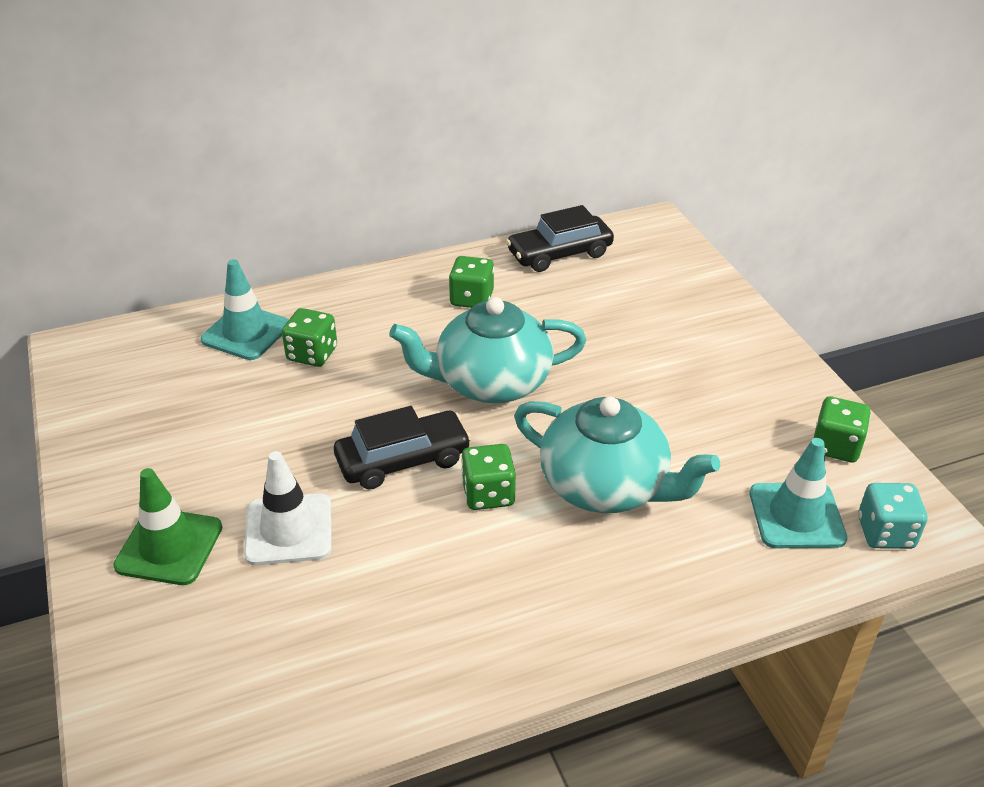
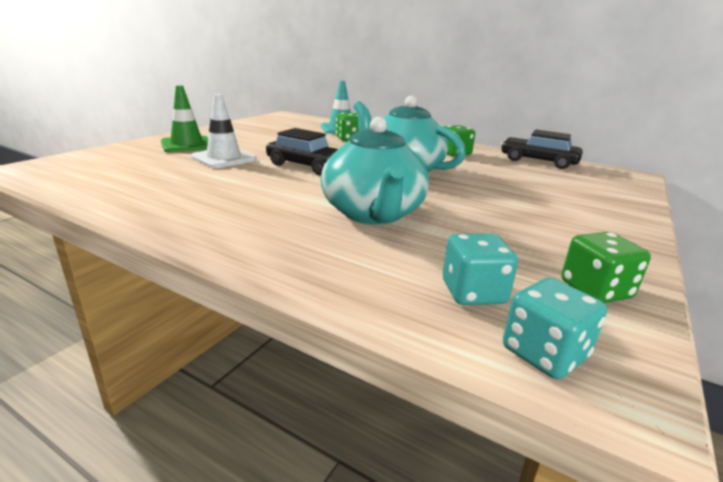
camera: 50 degrees right, 15 degrees down
green dice [461,444,516,510] -> none
turquoise traffic cone [750,438,847,548] -> turquoise dice [443,234,518,305]

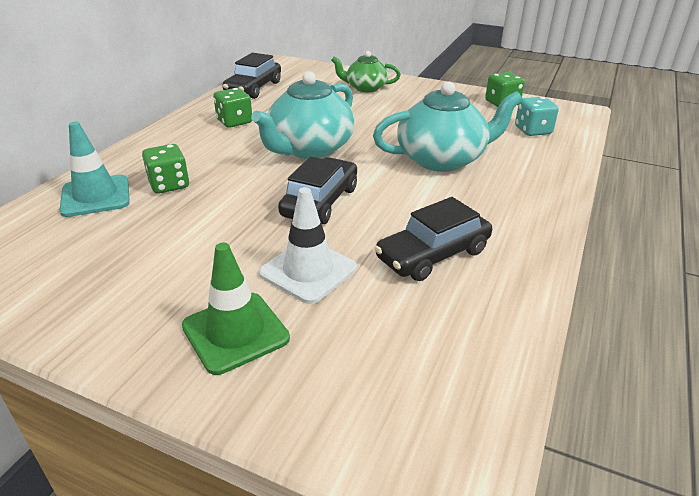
camera: 95 degrees left, 10 degrees up
turquoise dice [503,278,607,379] -> none
none -> green teapot [331,51,401,92]
none -> black car [375,197,492,281]

